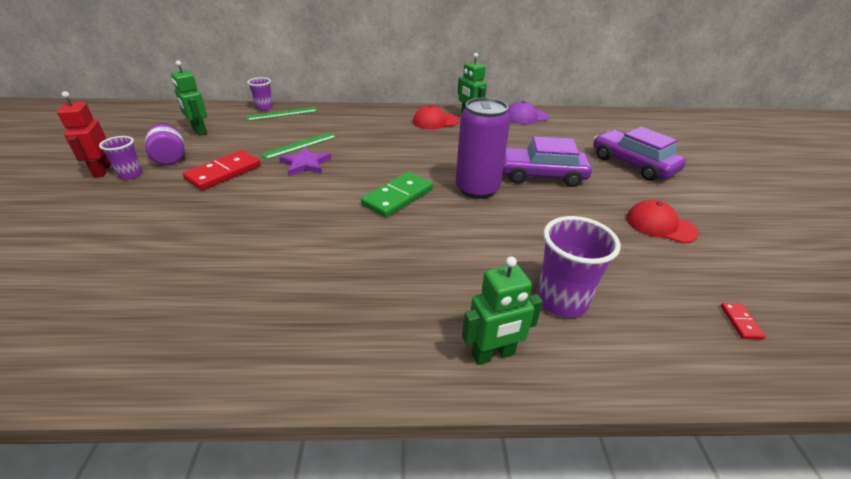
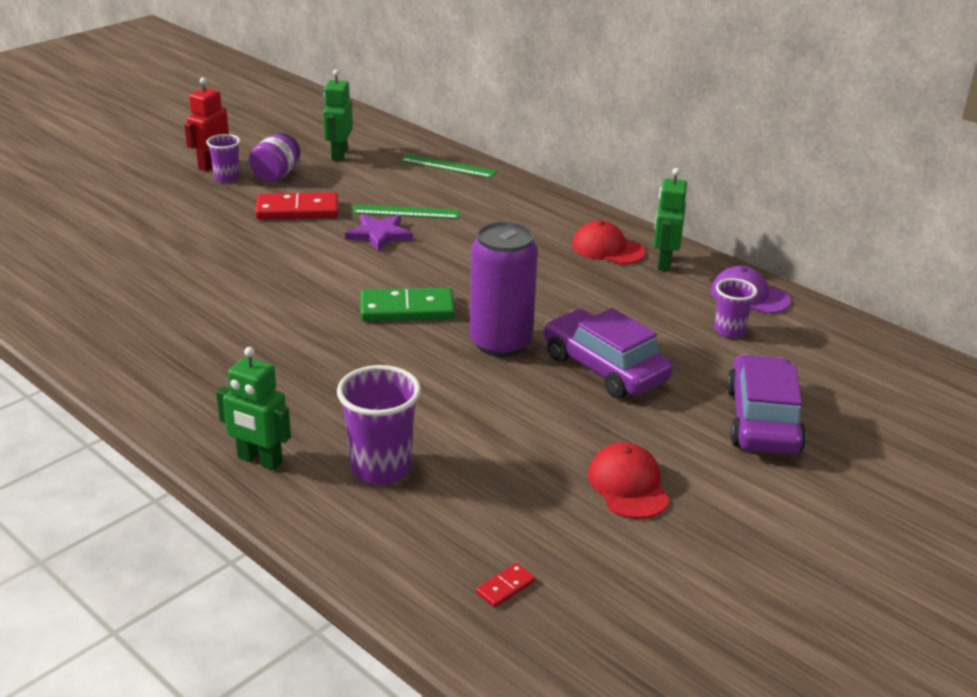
camera: 45 degrees right, 5 degrees down
purple cup [247,77,273,111] -> purple cup moved to [715,278,757,338]

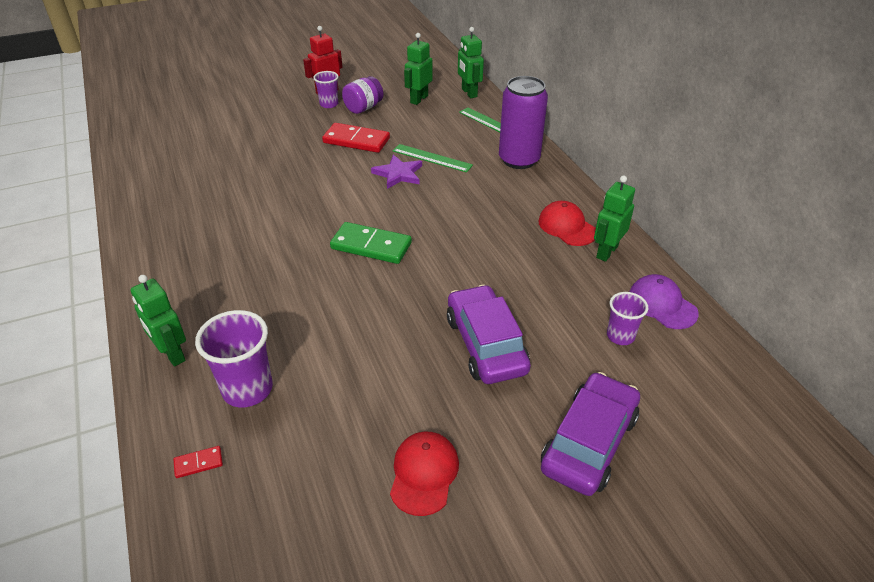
camera: 25 degrees right, 10 degrees up
purple can [469,222,538,357] -> purple can moved to [499,76,548,169]
red domino [476,563,535,608] -> red domino moved to [174,446,223,478]
none -> green robot [458,27,484,98]

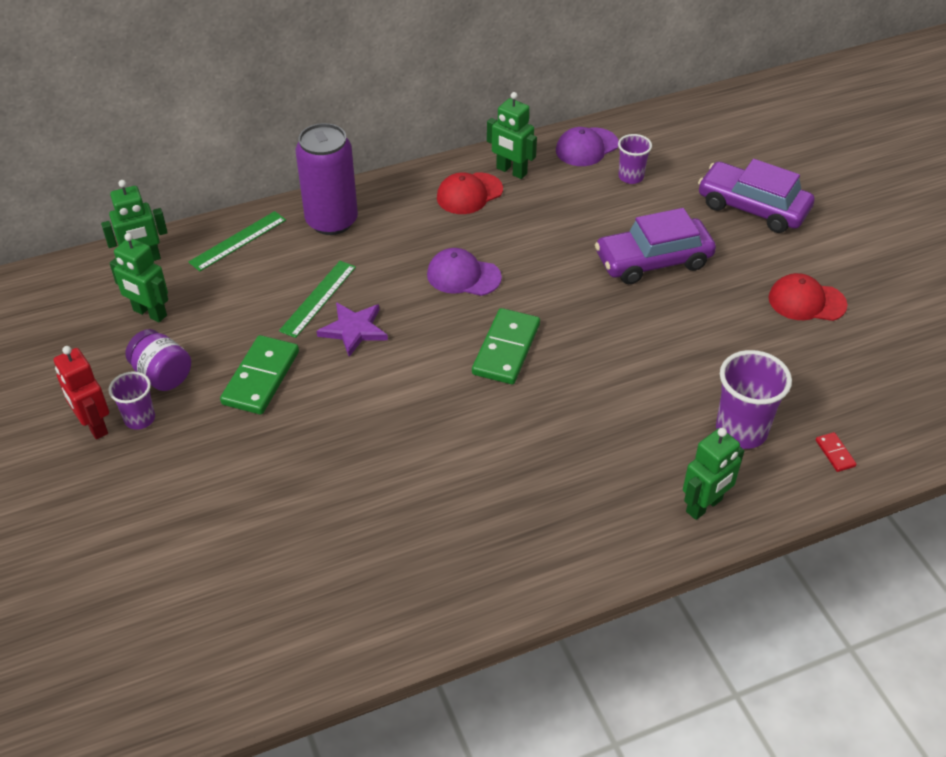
camera: 90 degrees left, 5 degrees up
red domino [322,123,390,153] -> green domino [220,335,299,414]
none -> purple cap [427,248,502,296]

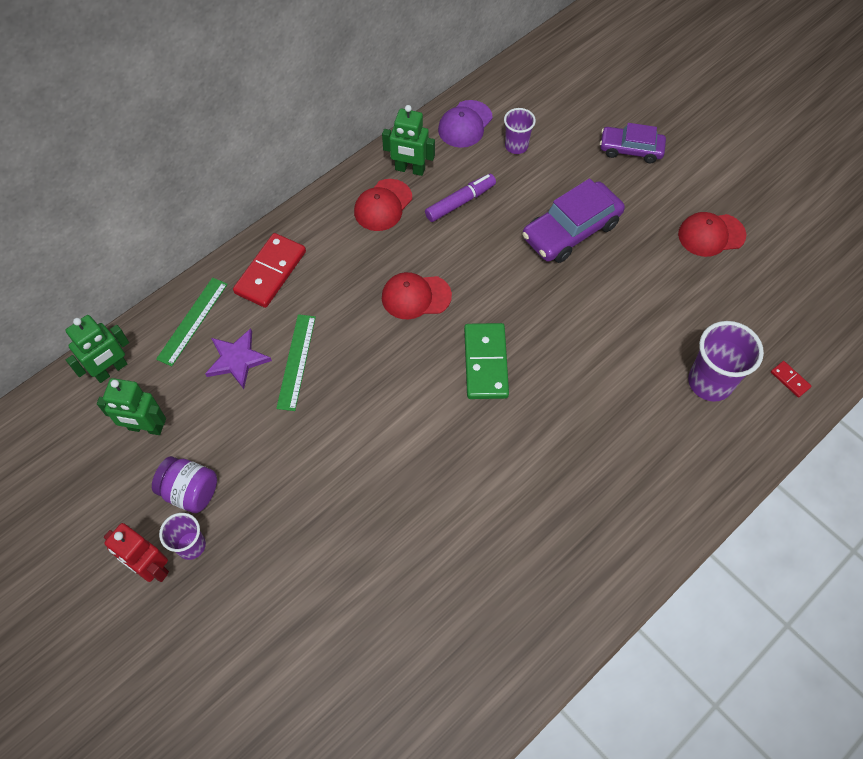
camera: 20 degrees left, 15 degrees up
green domino [220,335,299,414] -> none
purple can [296,123,358,235] -> red domino [233,233,306,308]
purple star [317,302,388,357] -> purple star moved to [205,328,272,389]
purple cap [427,248,502,296] -> red cap [382,272,452,320]
green robot [683,428,744,520] -> none
purple car [698,159,815,233] -> purple car [600,123,666,163], size x0.65
none -> purple marker [425,174,496,222]

